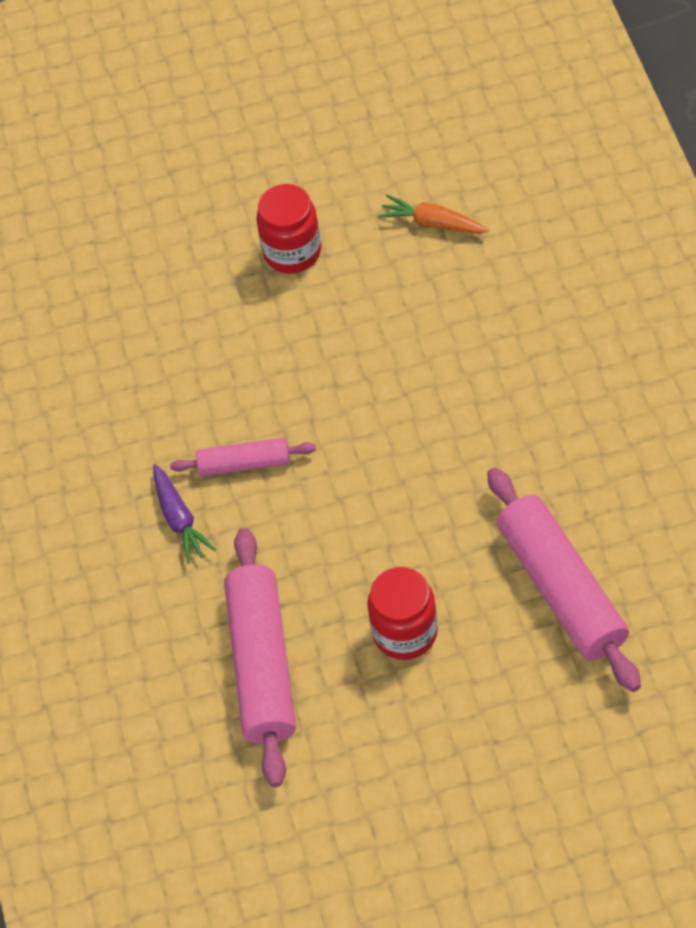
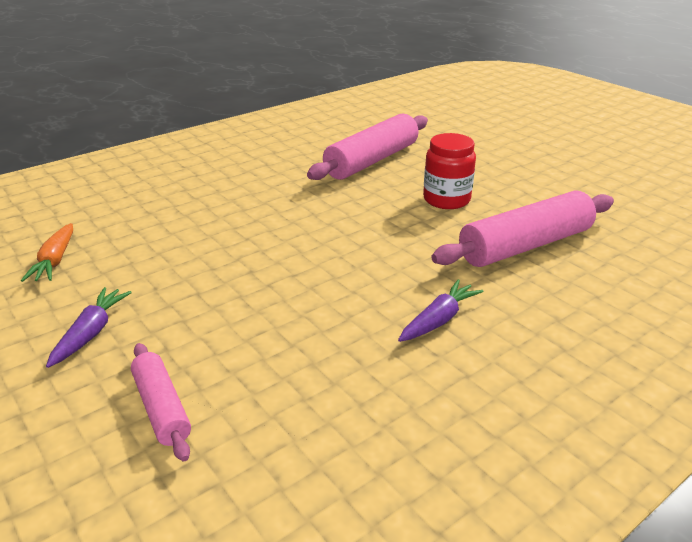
camera: 120 degrees left, 25 degrees down
pink rolling pin [170,438,316,476] -> pink rolling pin moved to [131,343,191,461]
red jar [256,184,321,273] -> purple carrot [46,287,132,368]

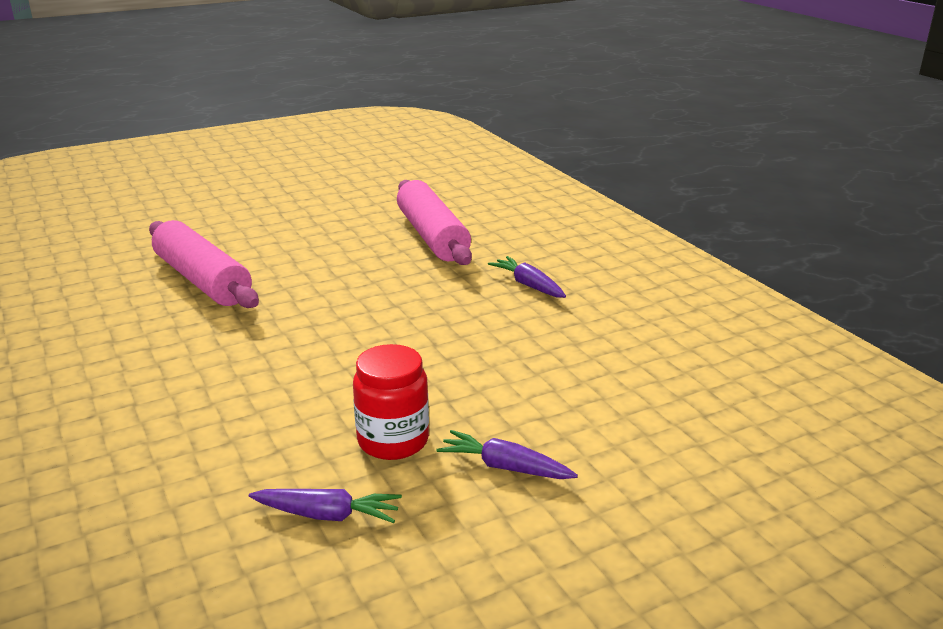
camera: 80 degrees left, 5 degrees down
orange carrot [21,223,73,282] -> purple carrot [249,489,402,523]
pink rolling pin [131,343,191,461] -> none
red jar [423,133,476,209] -> red jar moved to [353,344,429,460]

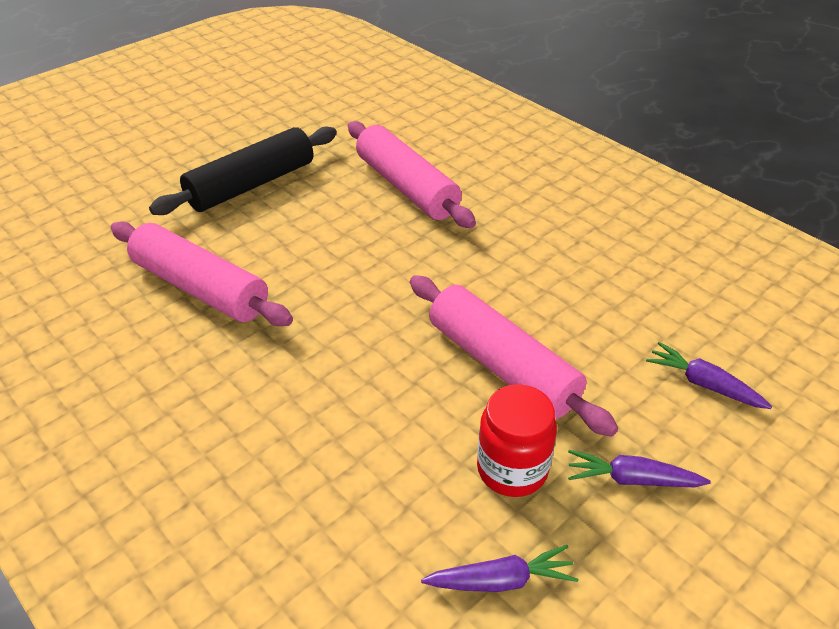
camera: 15 degrees left, 15 degrees up
purple carrot [488,256,566,298] -> purple carrot moved to [646,342,772,409]
none -> black rolling pin [149,127,337,215]
none -> pink rolling pin [410,275,618,437]

